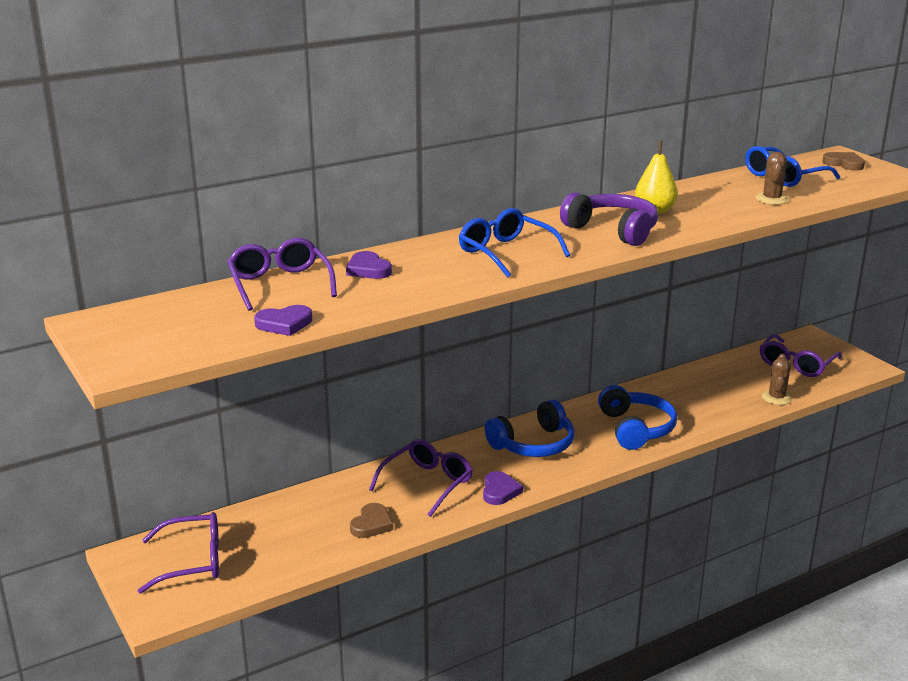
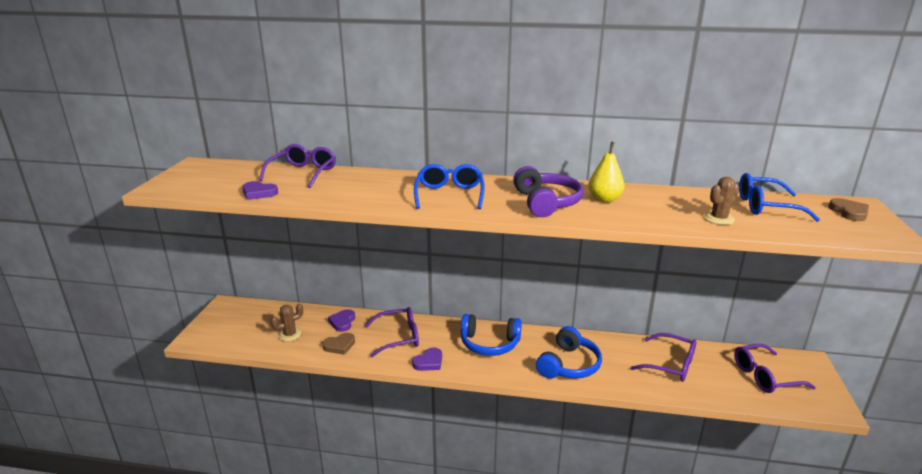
camera: 40 degrees right, 0 degrees up
purple glasses [138,512,219,594] -> purple glasses moved to [630,333,696,382]
purple heart [346,251,392,279] -> purple heart moved to [328,309,355,332]
brown cactus [762,354,792,405] -> brown cactus moved to [270,304,303,341]

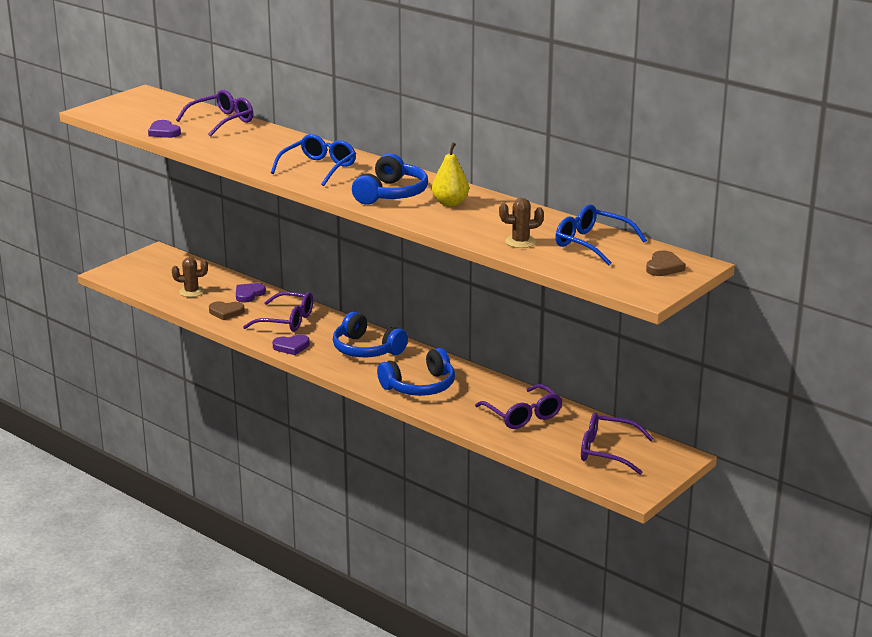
camera: 30 degrees right, 0 degrees up
purple headphones [513,166,584,217] -> blue headphones [352,153,428,205]

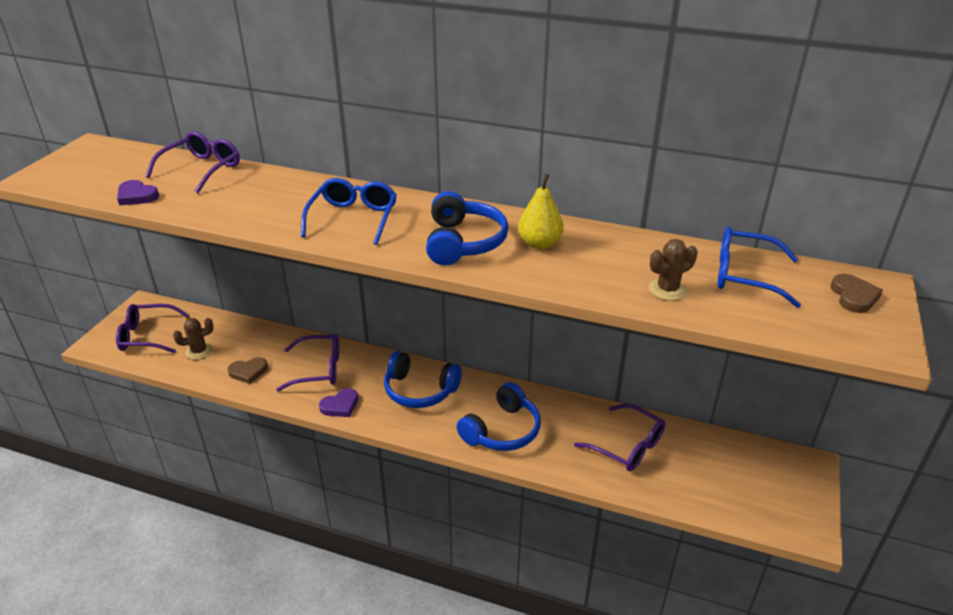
camera: 20 degrees left, 10 degrees up
purple heart [236,283,266,303] -> none
purple glasses [581,413,654,475] -> purple glasses moved to [116,304,190,353]

